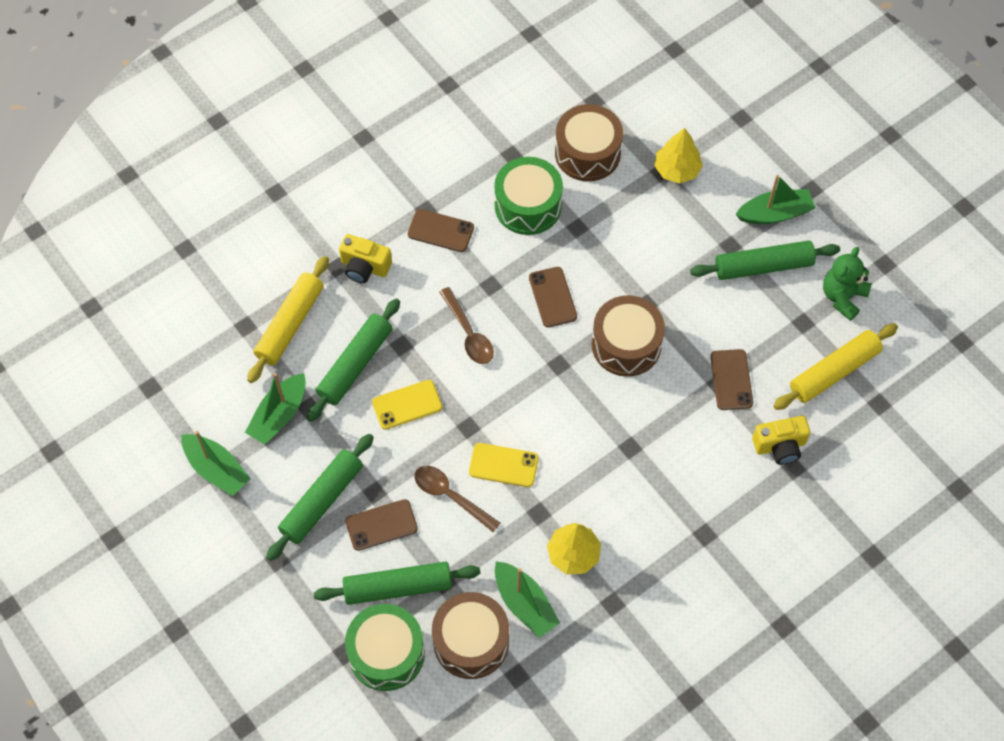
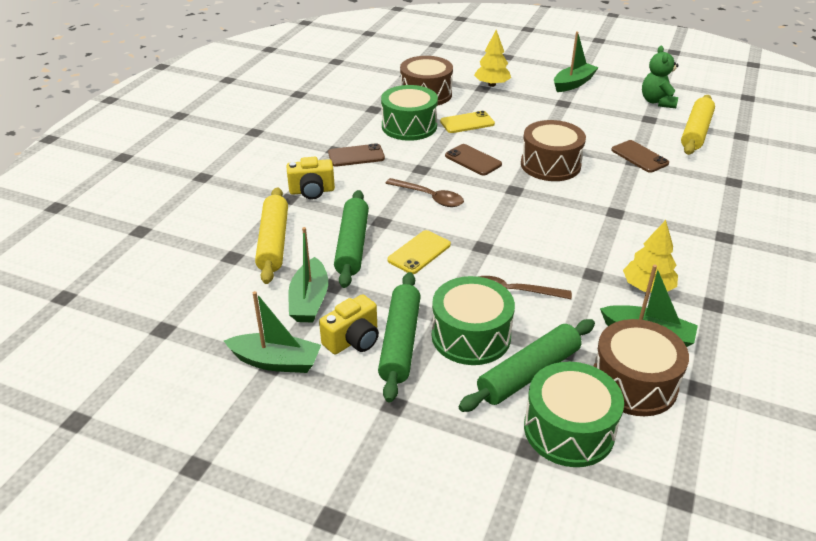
camera: 30 degrees left, 25 degrees down
brown phone [345,499,418,551] -> green drum [432,276,515,365]
yellow phone [469,443,539,487] -> yellow phone moved to [440,111,495,133]
green rolling pin [690,241,840,280] -> none
yellow camera [752,416,810,465] -> yellow camera moved to [319,294,379,354]

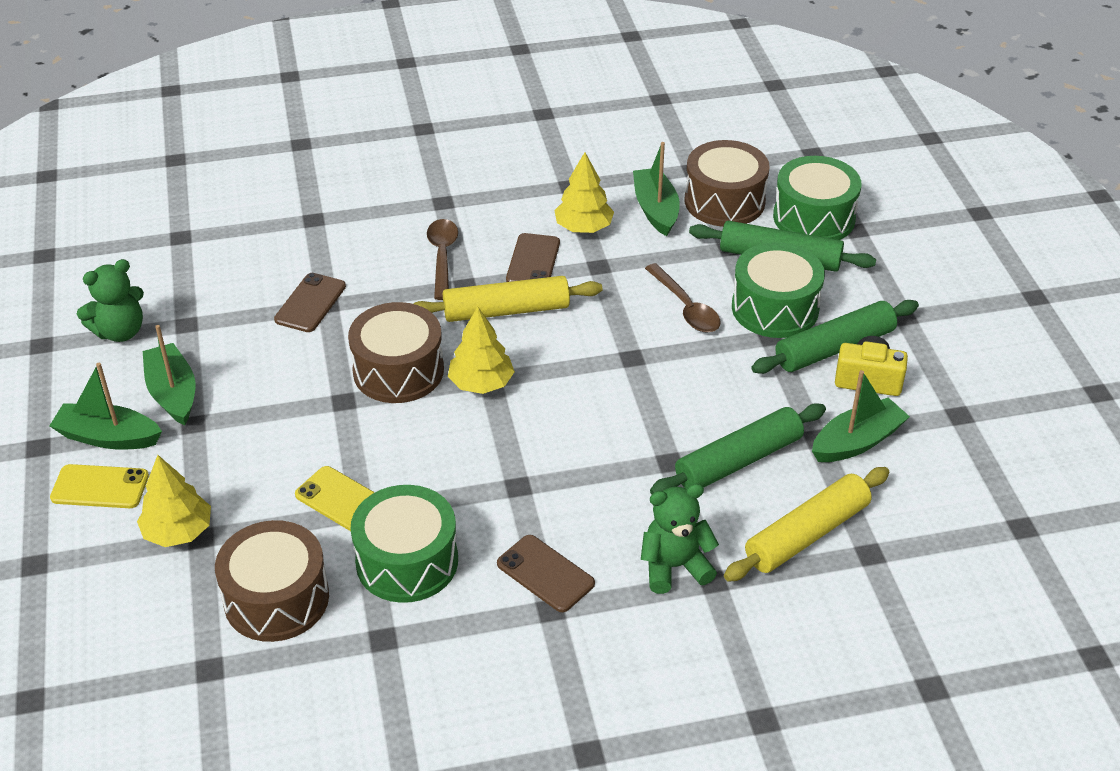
camera: 125 degrees left, 5 degrees up
green boat [224,291,321,373] -> green boat moved to [143,325,196,425]
yellow camera [287,157,335,199] -> green teddy bear [641,484,719,594]
brown spoon [385,178,464,207] -> brown spoon moved to [427,219,458,300]
yellow phone [388,230,451,274] -> yellow phone moved to [50,464,149,508]
brown phone [445,144,502,176] -> brown phone moved to [506,233,560,282]
yellow rolling pin [681,95,715,155] -> yellow rolling pin moved to [413,276,602,322]
none -> yellow tree [448,306,515,394]

